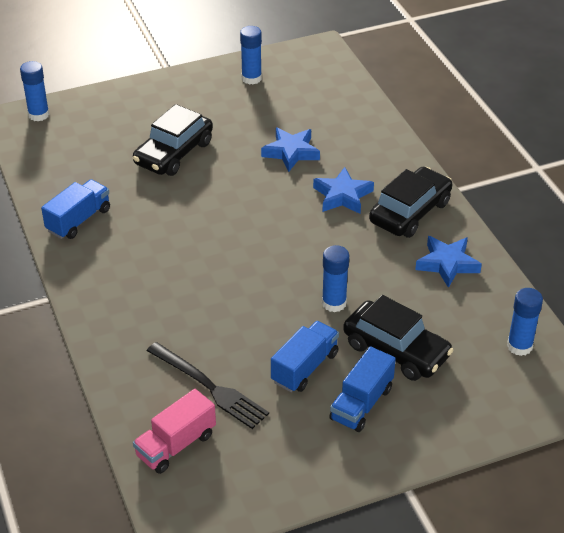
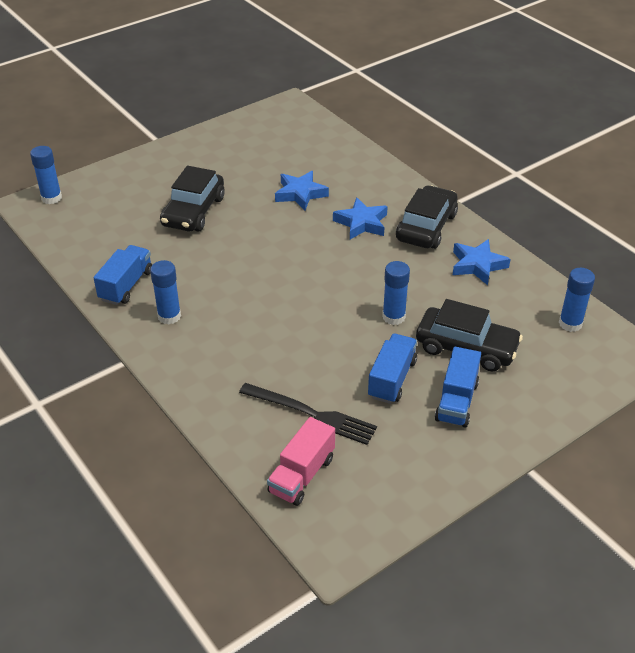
camera: 15 degrees left, 0 degrees up
blue glue stick [240,26,262,84] -> blue glue stick moved to [150,260,181,324]

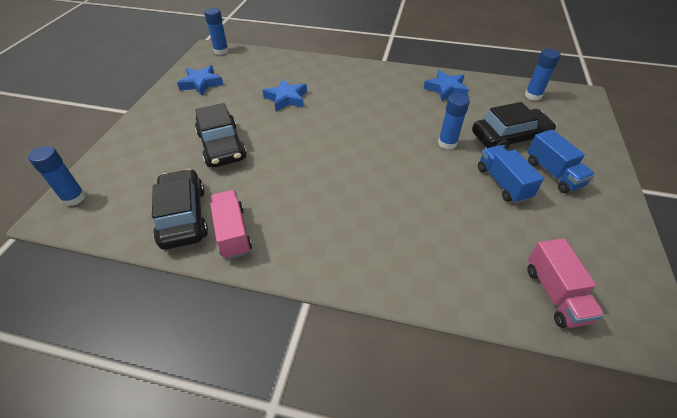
camera: 40 degrees left, 5 degrees up
blue truck [94,245,152,305] -> pink truck [210,190,252,259]
blue glue stick [150,260,181,324] -> blue glue stick moved to [204,8,229,55]
black fork [239,383,377,445] -> none
blue star [333,197,388,239] -> blue star moved to [177,65,224,96]
black car [396,185,458,249] -> black car moved to [152,169,208,250]

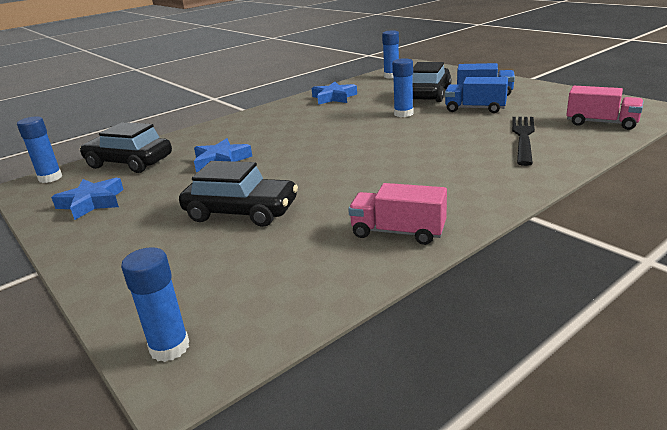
camera: 50 degrees left, 20 degrees down
black car [152,169,208,250] -> black car moved to [80,122,172,173]
none -> black fork [512,117,535,166]

